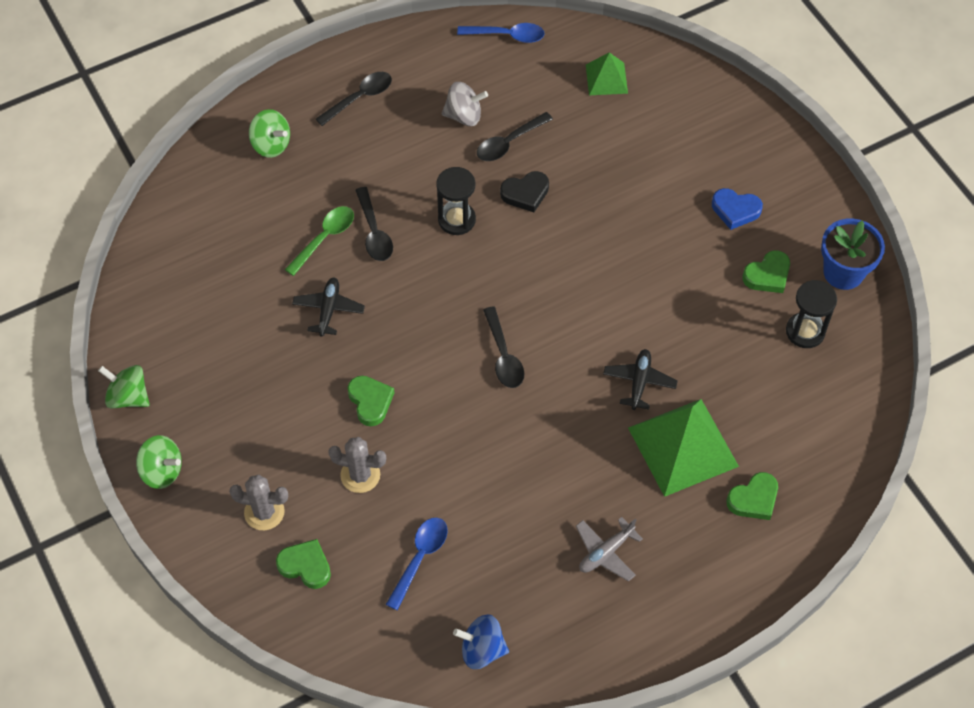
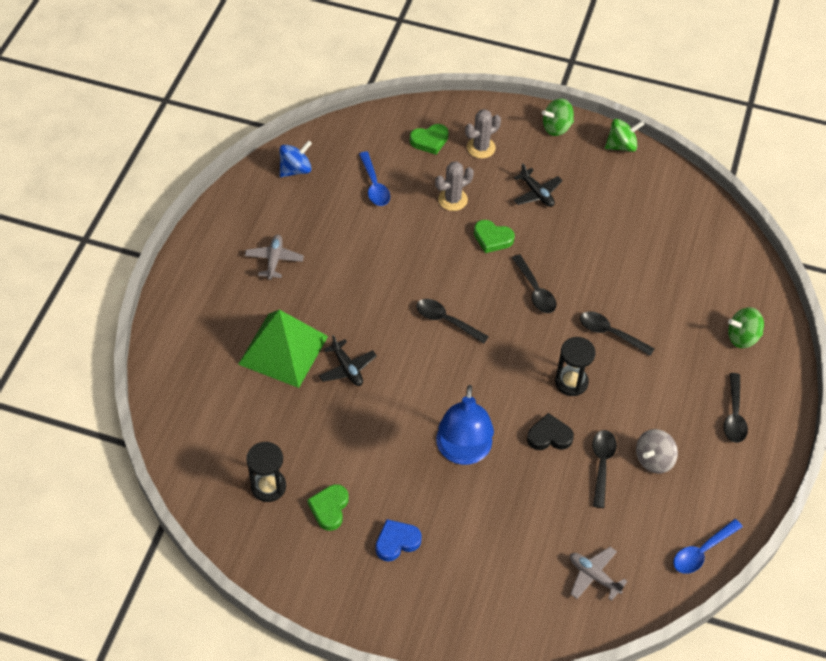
camera: 135 degrees right, 5 degrees down
green spoon [285,206,354,276] -> none
black plane [292,278,365,337] -> black plane moved to [514,163,563,207]
black heart [500,171,549,212] -> black heart turned 60 degrees clockwise [527,413,574,450]
green pyramid [586,52,628,95] -> grey plane [570,547,628,601]
green heart [726,472,778,520] -> none
blue flower pot [821,218,885,290] -> none
none -> blue lamp [436,385,494,465]
none -> black spoon [512,254,556,313]

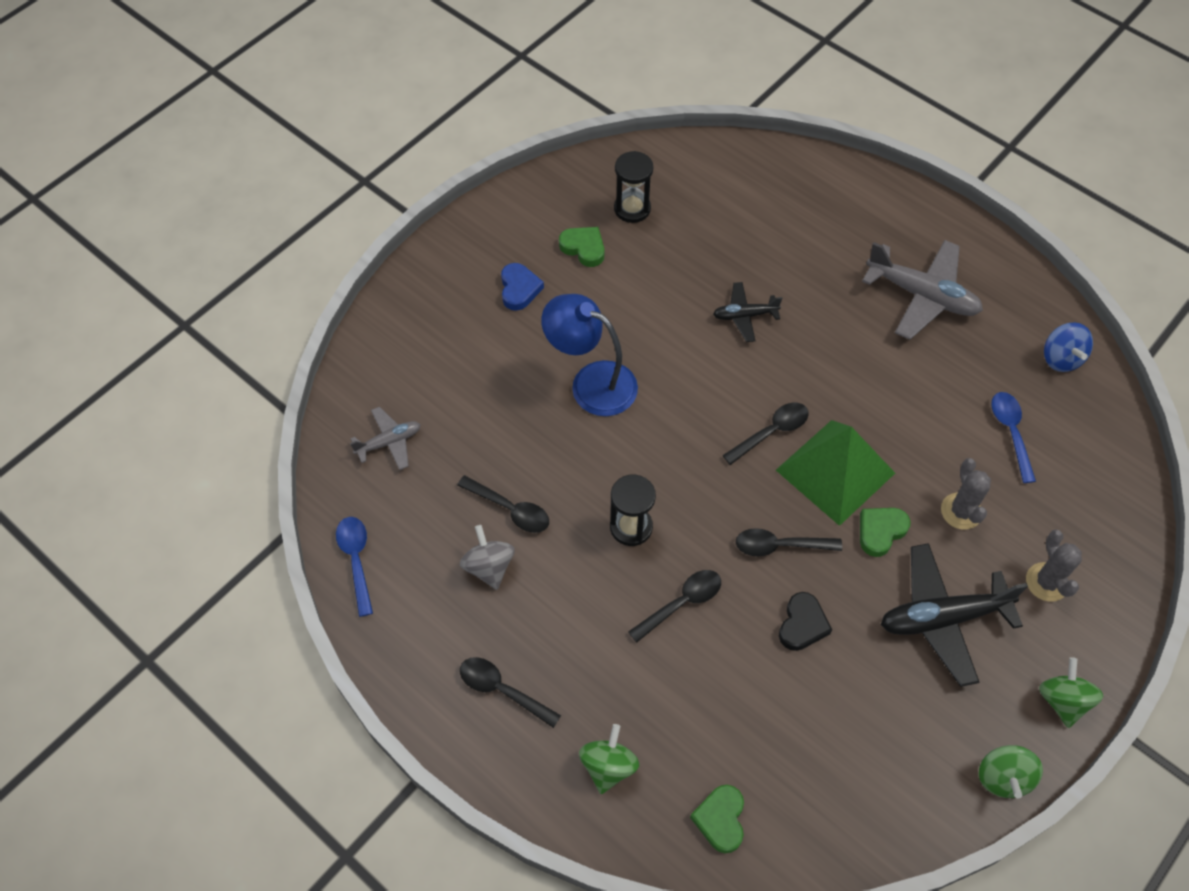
camera: 115 degrees right, 5 degrees up
green pyramid [238,310,328,388] -> green pyramid moved to [776,420,895,526]
grey plane [245,235,304,280] -> grey plane [862,240,983,340], size x1.82
blue spoon [359,152,390,206] -> blue spoon turned 75 degrees clockwise [991,392,1036,483]
green heart [410,124,448,155] -> green heart moved to [690,785,744,853]
black plane [514,163,563,207] -> black plane [881,543,1028,687], size x1.82
black heart [527,413,574,450] -> black heart moved to [779,592,832,651]

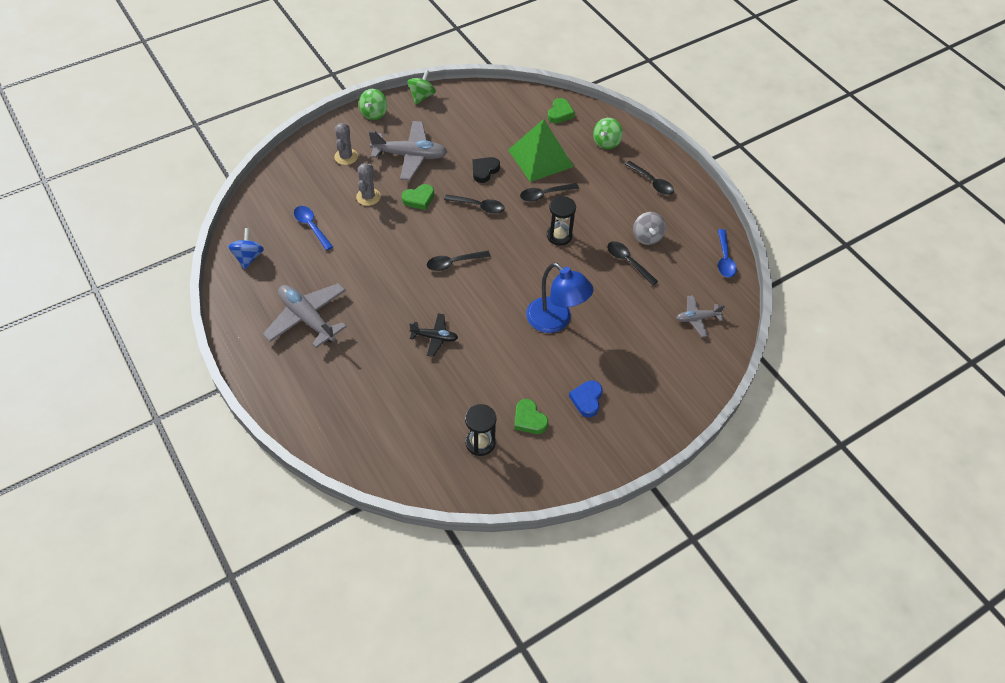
camera: 165 degrees left, 5 degrees down
green pyramid [776,420,895,526] -> green pyramid moved to [508,119,574,182]
black plane [881,543,1028,687] -> grey plane [369,121,447,181]
blue spoon [991,392,1036,483] -> blue spoon turned 135 degrees clockwise [294,206,333,251]

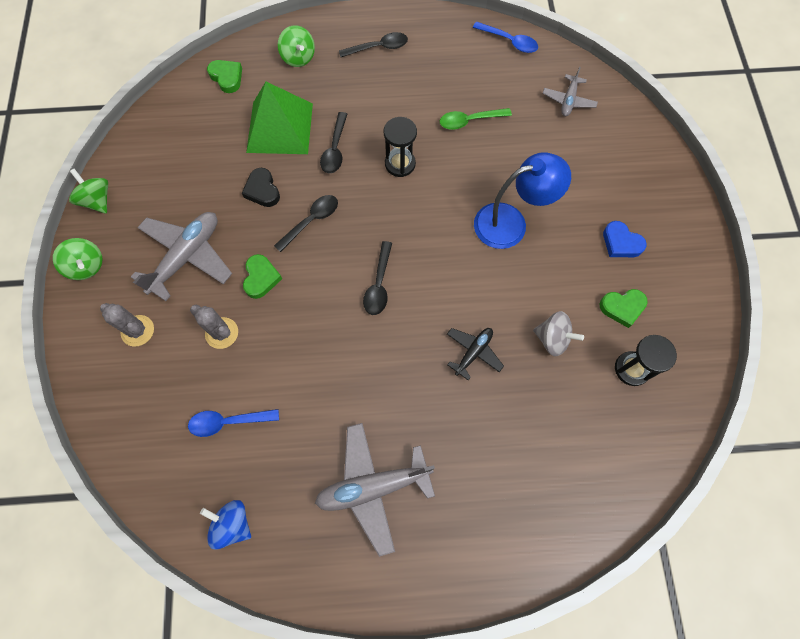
camera: 60 degrees left, 15 degrees up
black spoon [607,241,658,286] -> green spoon [440,108,512,130]
grey spinning top [633,212,666,245] -> grey spinning top moved to [533,311,584,356]

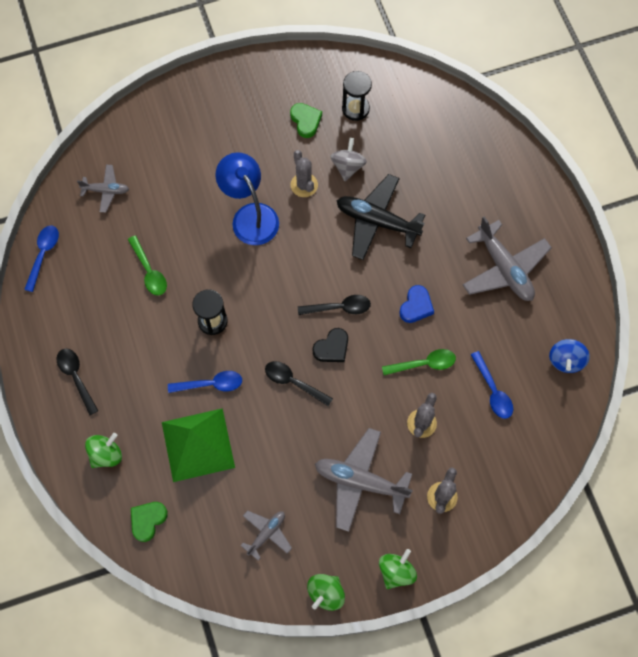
camera: 105 degrees left, 0 degrees up
black heart [242,168,280,207] -> black heart moved to [312,328,348,362]
green heart [243,254,282,299] -> none
black spoon [320,112,347,173] -> blue spoon [168,371,242,393]
black plane [447,328,504,380] -> black plane [337,174,425,260], size x1.82
blue heart [603,221,647,257] -> blue heart moved to [399,285,434,323]
none -> grey plane [240,510,292,561]
none -> grey cactus [291,150,318,197]
none -> green spoon [382,349,456,375]

